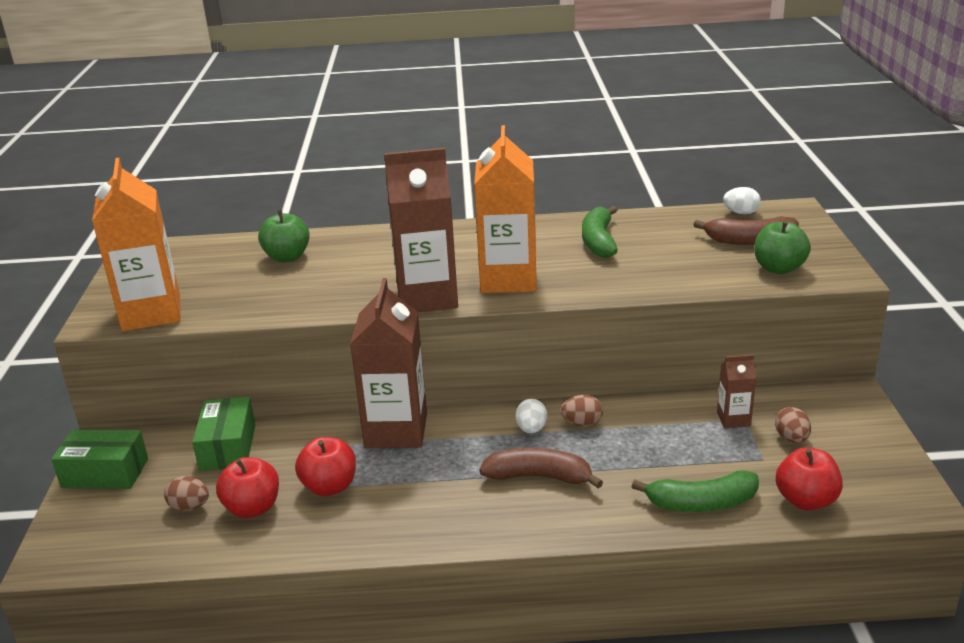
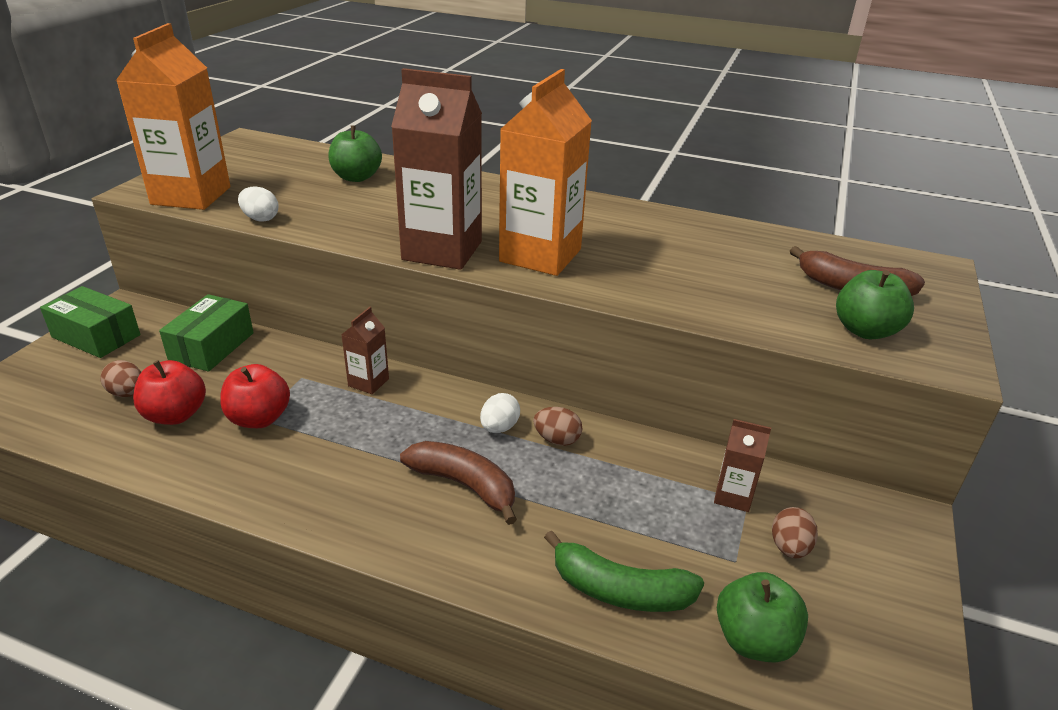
camera: 20 degrees right, 5 degrees up
brown carton [350,278,427,448] -> brown carton [341,307,389,394], size x0.47
green banana [582,206,618,258] -> none
white egg [723,187,761,214] -> white egg moved to [238,187,279,222]
red apple [776,447,843,510] -> green apple [717,572,808,662]

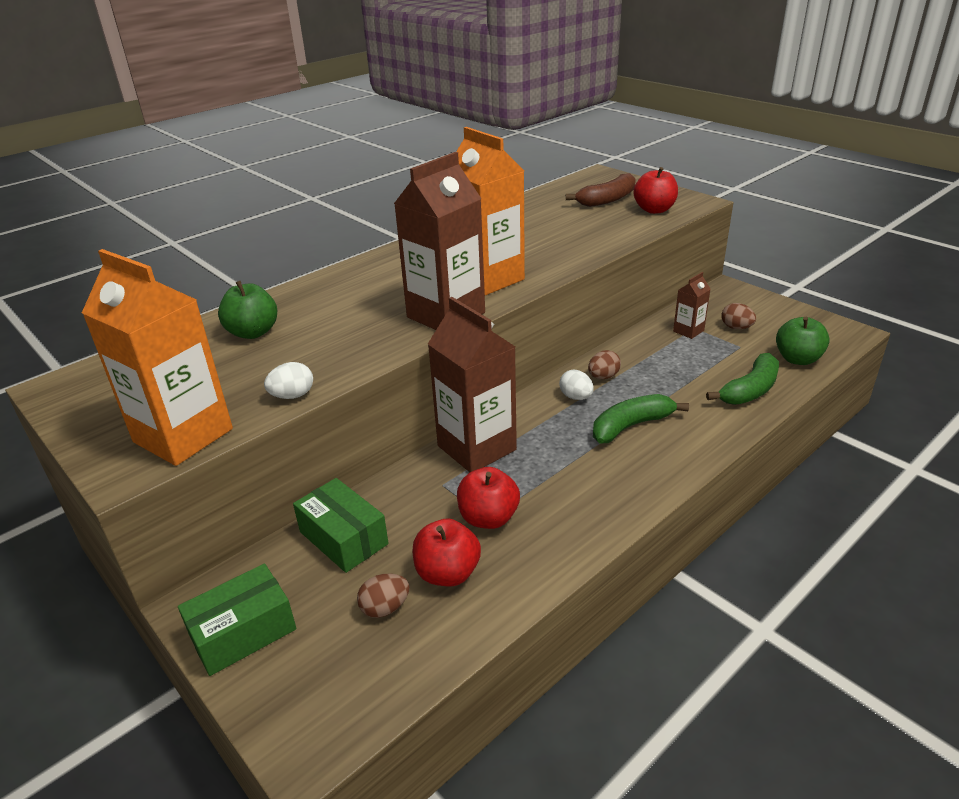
camera: 60 degrees left, 0 degrees up
brown carton [341,307,389,394] -> brown carton [428,297,517,472], size x2.12
brown banana [400,441,517,525] -> green banana [593,394,689,443]
green apple [836,270,914,339] -> red apple [633,167,678,214]

